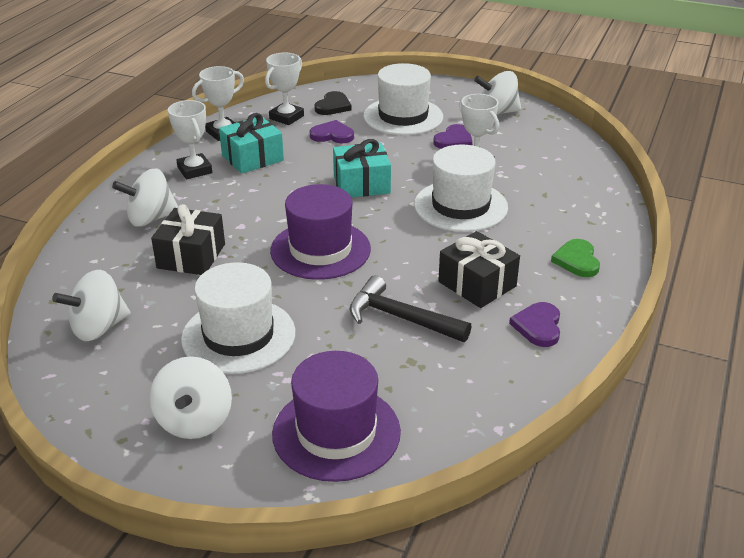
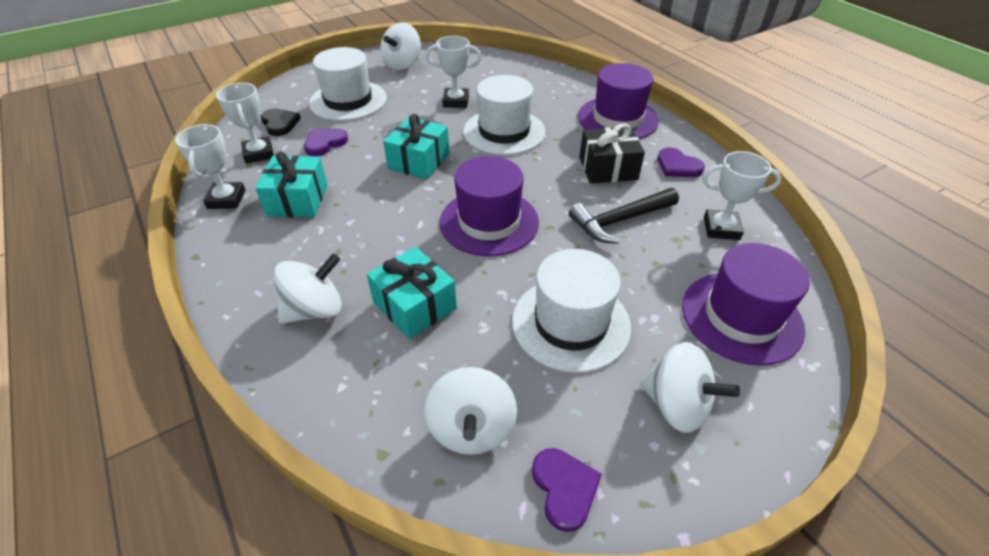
camera: 55 degrees left, 10 degrees up
white spinning top [112,168,178,227] -> white spinning top turned 135 degrees counterclockwise [274,253,342,324]
black gift [151,204,225,275] -> turquoise gift [367,247,457,339]
white trophy [168,100,212,179] -> white trophy moved to [702,151,782,240]
purple heart [433,124,473,149] -> purple heart moved to [532,448,602,532]
green heart [551,239,600,277] -> purple hat [578,63,659,139]

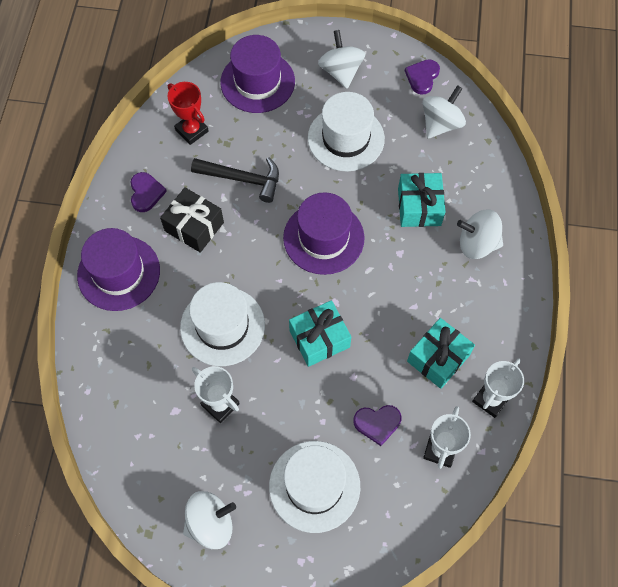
camera: 140 degrees left, 20 degrees up
black heart [261,108,301,136] -> none
white trophy [702,151,782,240] -> red trophy [168,82,209,145]

